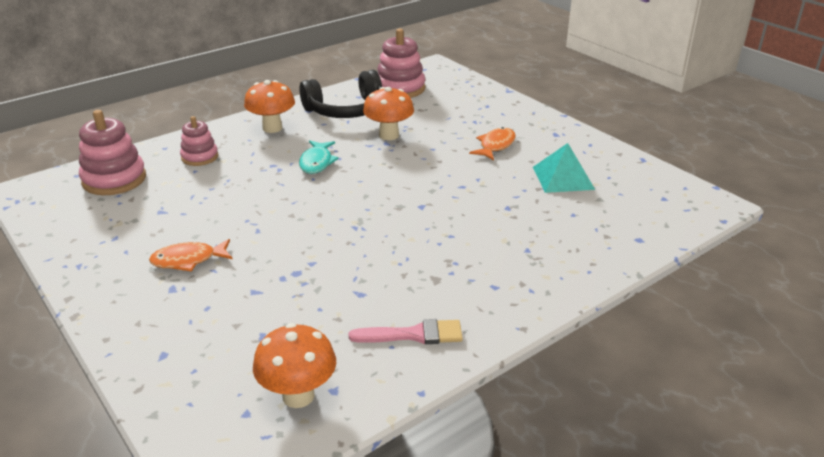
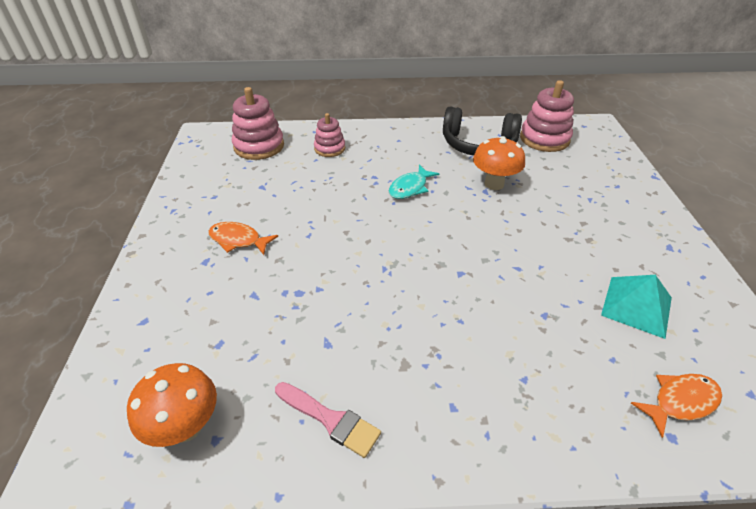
camera: 35 degrees right, 10 degrees up
orange mushroom [244,80,295,133] -> none
orange fish [469,127,516,160] -> orange fish moved to [631,374,722,438]

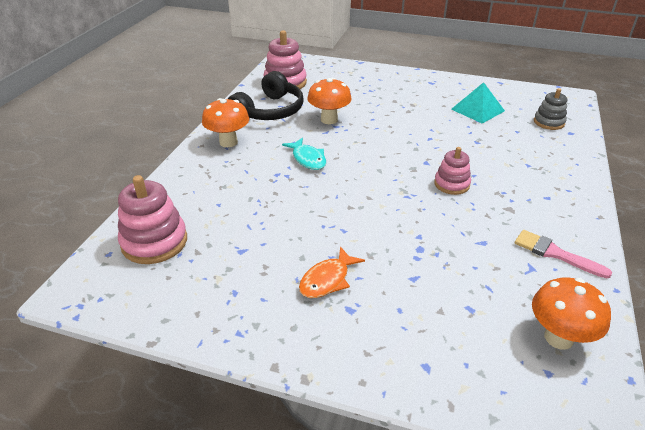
camera: 70 degrees left, 5 degrees down
pink brush [275,382,381,458] -> pink brush turned 105 degrees counterclockwise [515,230,612,278]
pink stacking toy [314,113,345,157] -> pink stacking toy moved to [434,147,471,195]
orange fish [631,374,722,438] -> grey stacking toy [534,88,567,130]
none -> orange mushroom [202,98,249,147]

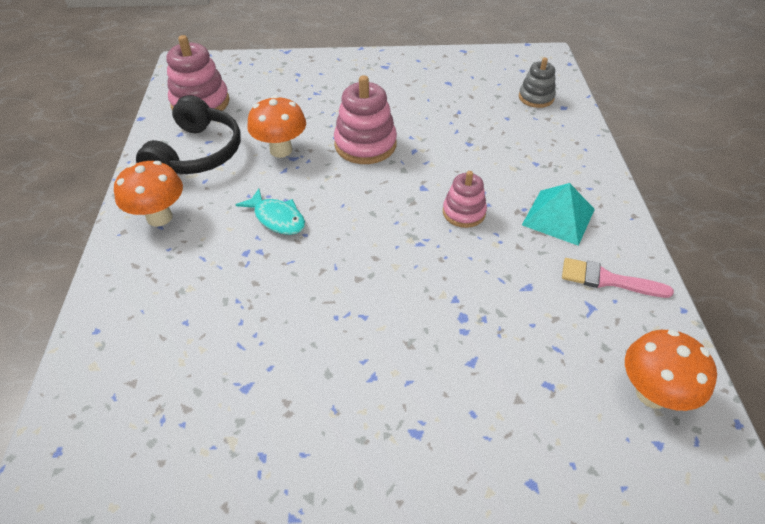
camera: 20 degrees left, 10 degrees up
pink stacking toy [118,175,187,264] -> pink stacking toy moved to [334,75,397,164]
orange fish [299,246,365,298] -> none
turquoise pyramid [451,82,505,124] -> turquoise pyramid moved to [522,183,595,246]

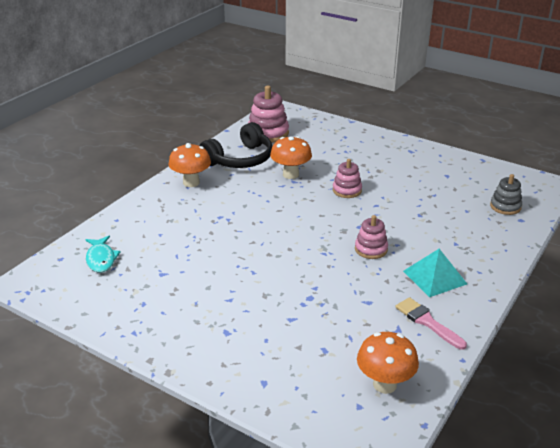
camera: 35 degrees right, 15 degrees down
turquoise fish [236,188,305,235] -> turquoise fish moved to [85,236,121,272]
pink stacking toy [334,75,397,164] -> pink stacking toy [333,159,362,198], size x0.62

